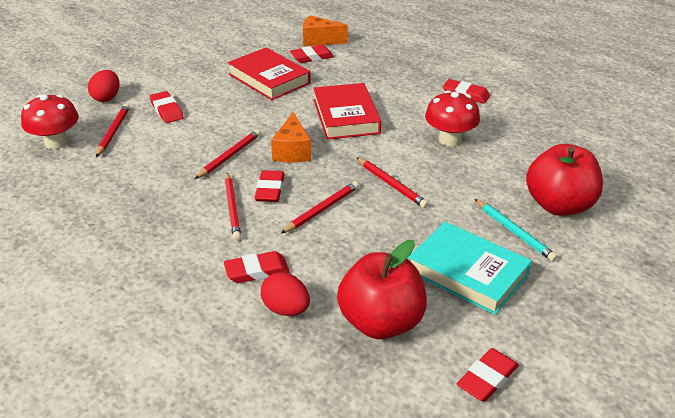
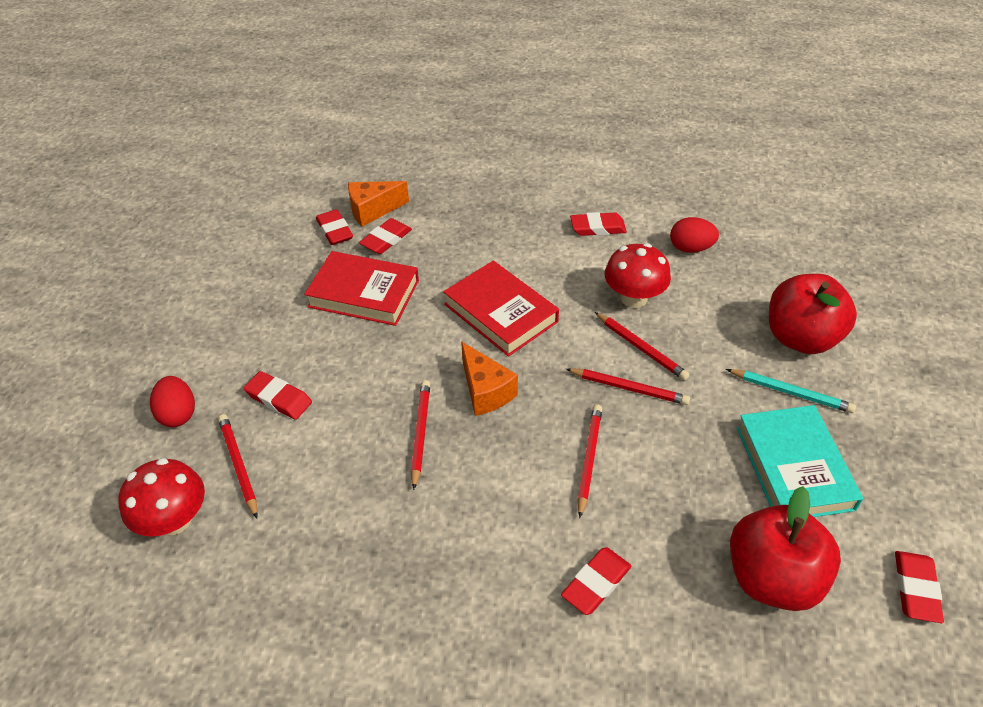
camera: 30 degrees left, 10 degrees up
red pencil [225,172,241,241] -> red pencil moved to [595,312,690,380]
red eraser [254,170,285,202] -> red eraser moved to [316,209,353,245]
red egg [261,272,310,316] -> red egg moved to [670,217,719,253]
turquoise book [408,222,532,315] -> turquoise book turned 75 degrees clockwise [736,405,863,517]

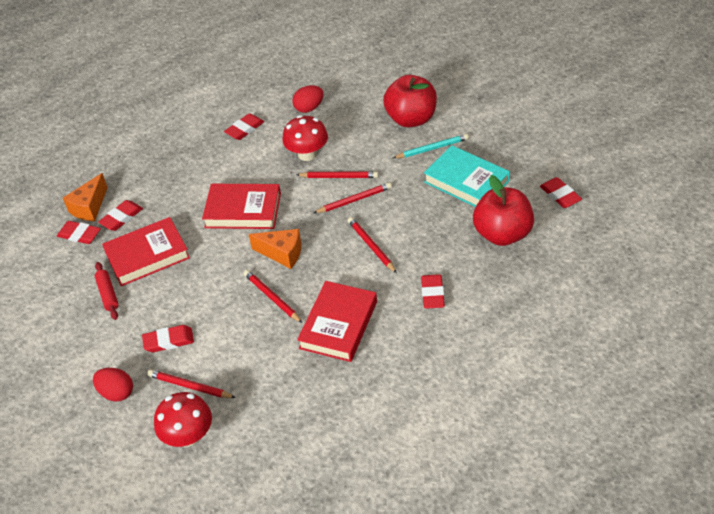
camera: 40 degrees left, 0 degrees up
red eraser [359,218,412,254] -> red eraser turned 45 degrees clockwise [98,200,143,231]
none -> red rolling pin [95,262,118,320]
none -> red book [297,281,377,362]

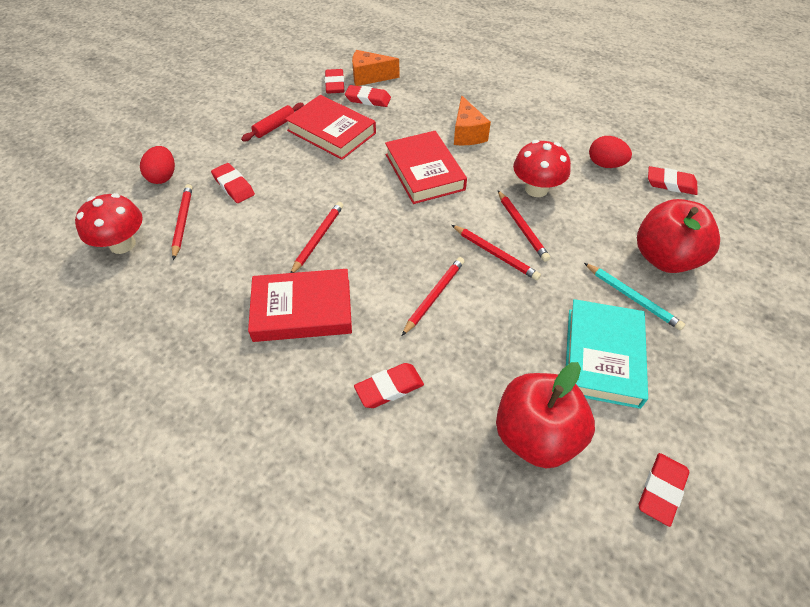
camera: 60 degrees right, 5 degrees up
red eraser [224,113,264,140] -> red eraser moved to [648,166,697,195]
orange cheese [249,229,301,269] -> orange cheese moved to [454,95,491,145]

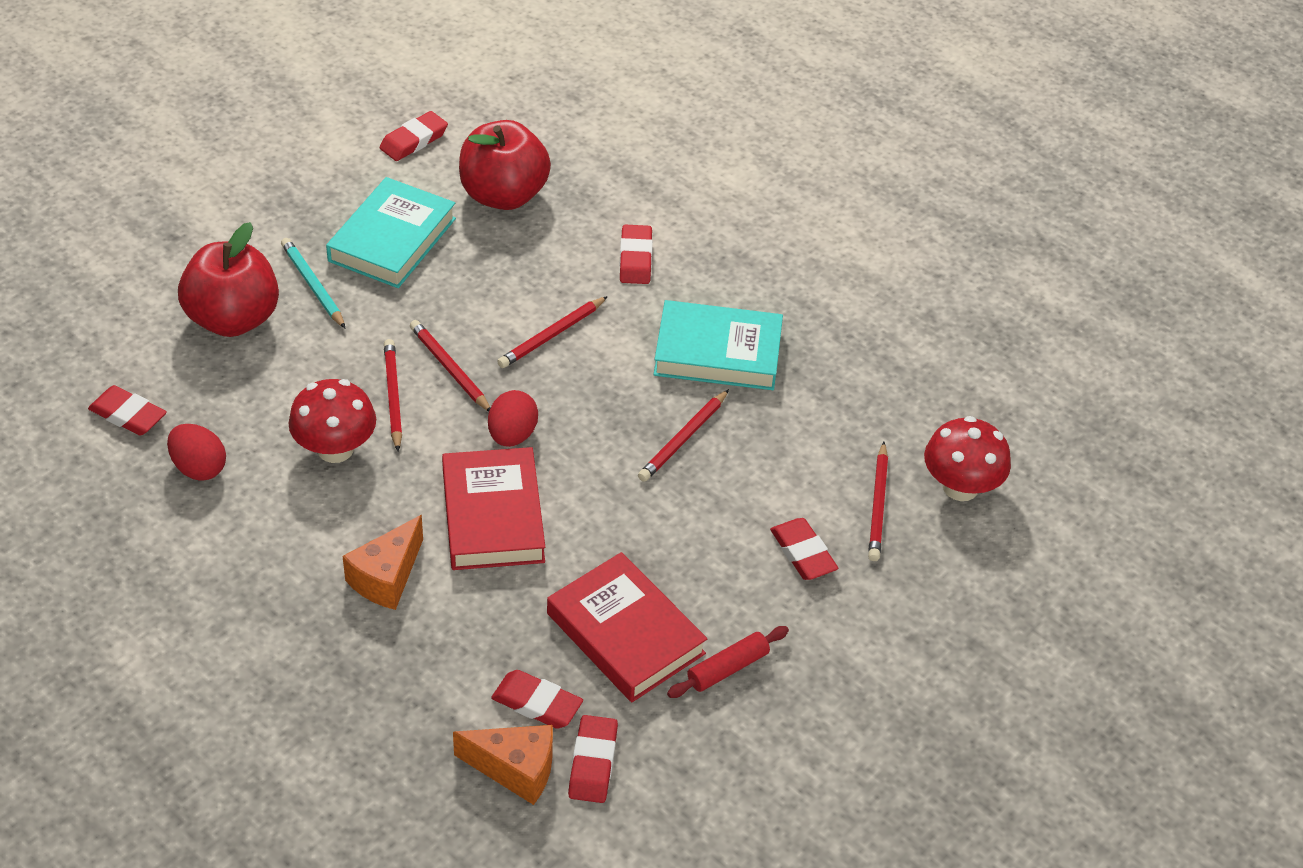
camera: 170 degrees left, 5 degrees down
red egg [140,146,175,184] -> red egg moved to [488,390,538,447]
red book [248,269,352,342] -> turquoise book [653,300,783,390]
red eraser [354,363,424,408] -> red eraser turned 75 degrees counterclockwise [620,225,653,284]
orange cheese [454,95,491,145] -> orange cheese turned 150 degrees counterclockwise [343,515,423,610]

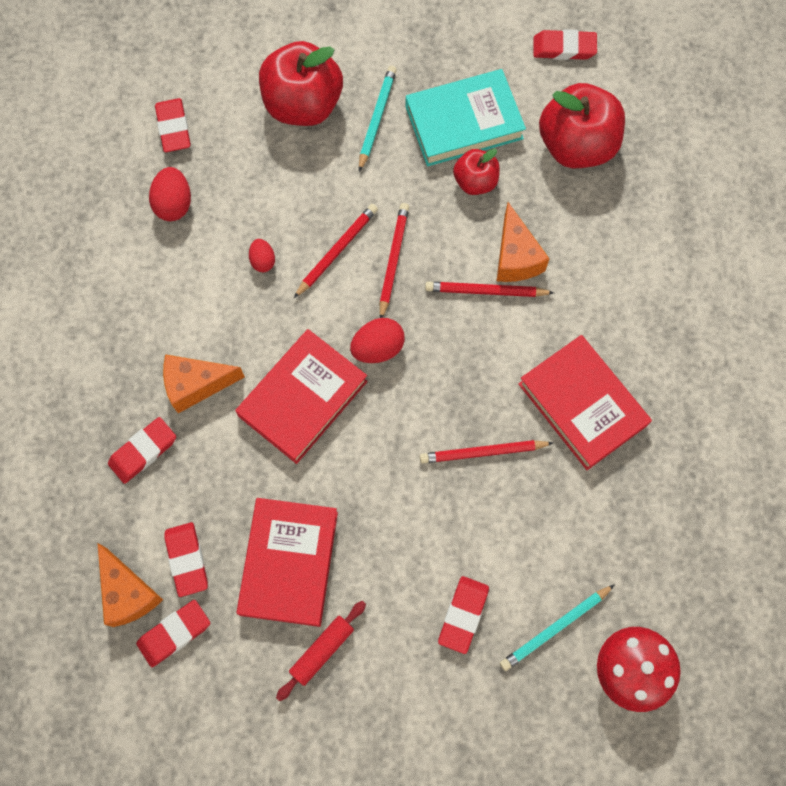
camera: 50 degrees right, 25 degrees up
red mushroom [288,379,376,463] -> red egg [249,239,275,272]
red eraser [620,225,653,284] -> red eraser moved to [108,417,176,484]
turquoise book [653,300,783,390] -> red book [518,335,652,470]
red rolling pin [667,626,789,698] -> red rolling pin turned 60 degrees counterclockwise [276,601,366,701]
red pencil [868,442,888,561] -> turquoise pencil [500,584,615,671]
none -> red apple [453,149,500,195]
none -> orange cheese [497,202,549,282]

